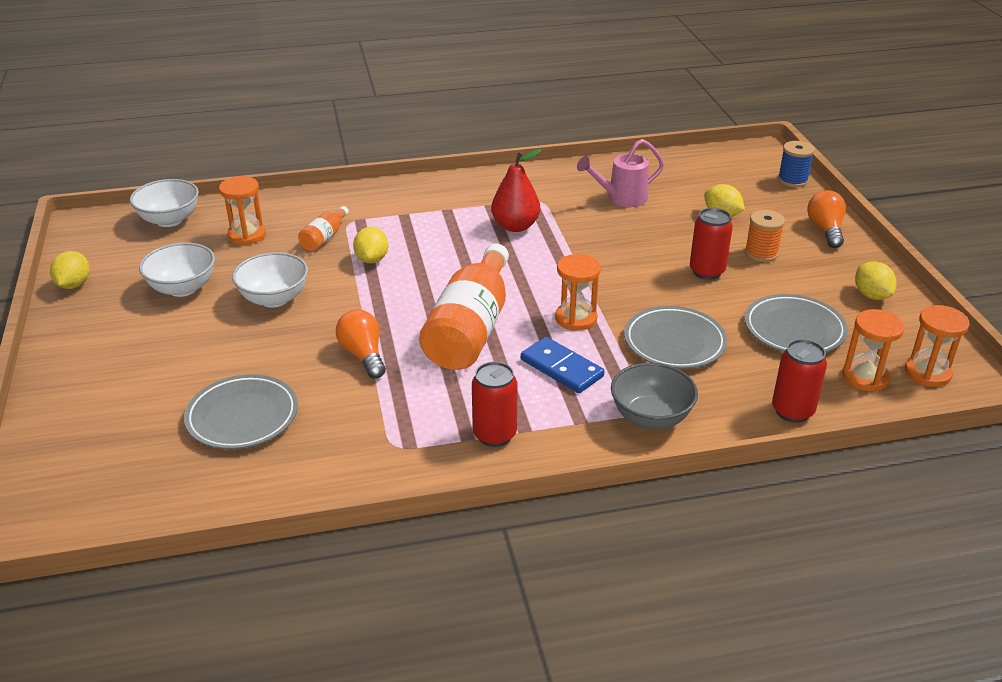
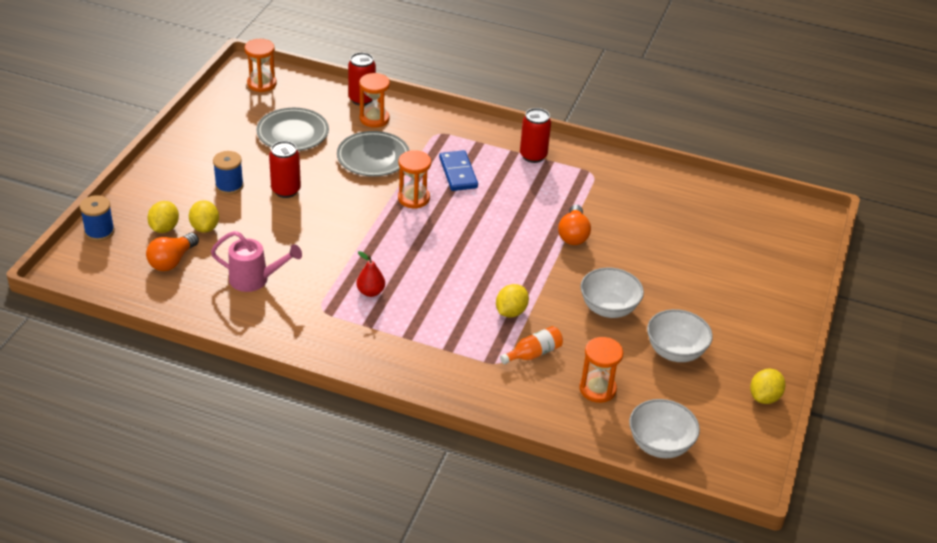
camera: 150 degrees left, 5 degrees up
grey plate [184,374,298,449] -> none
orange bottle [419,244,509,370] -> none
red pear [491,149,541,232] -> red pear [357,251,385,297], size x0.62
grey bowl [611,363,698,429] -> none
orange spool [745,210,785,262] -> blue spool [213,151,244,195]
orange light bulb [807,190,846,248] -> orange light bulb moved to [146,233,199,271]
orange hourglass [842,309,904,391] -> orange hourglass moved to [359,73,390,128]
yellow lemon [855,261,897,300] -> yellow lemon moved to [147,201,179,233]

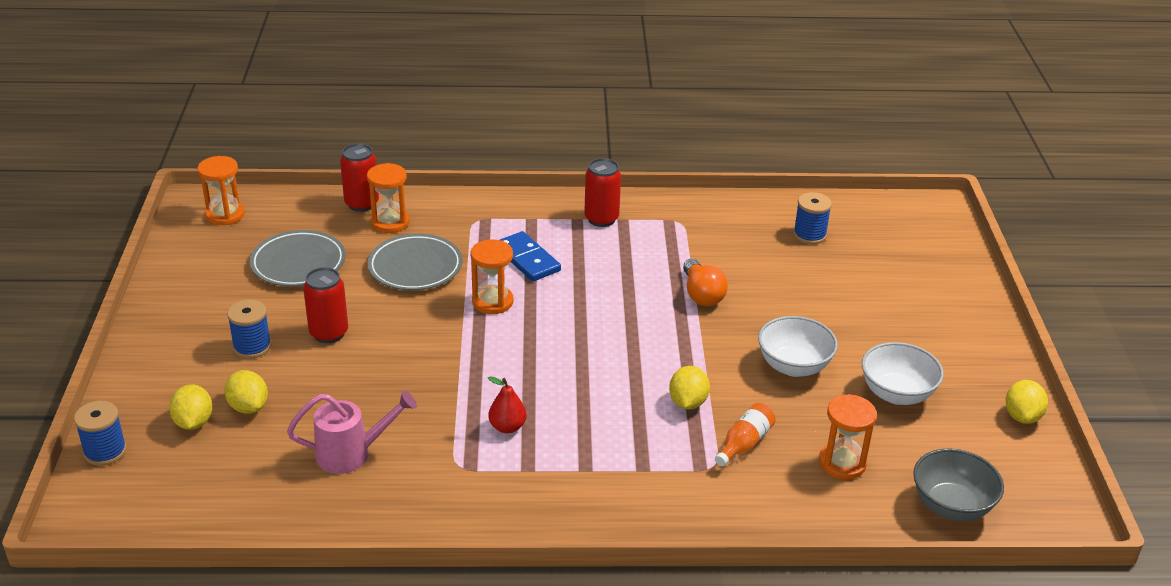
camera: 20 degrees left, 5 degrees down
orange light bulb [146,233,199,271] -> none
white bowl [629,399,700,458] -> grey bowl [913,448,1004,521]
none -> blue spool [793,192,832,244]

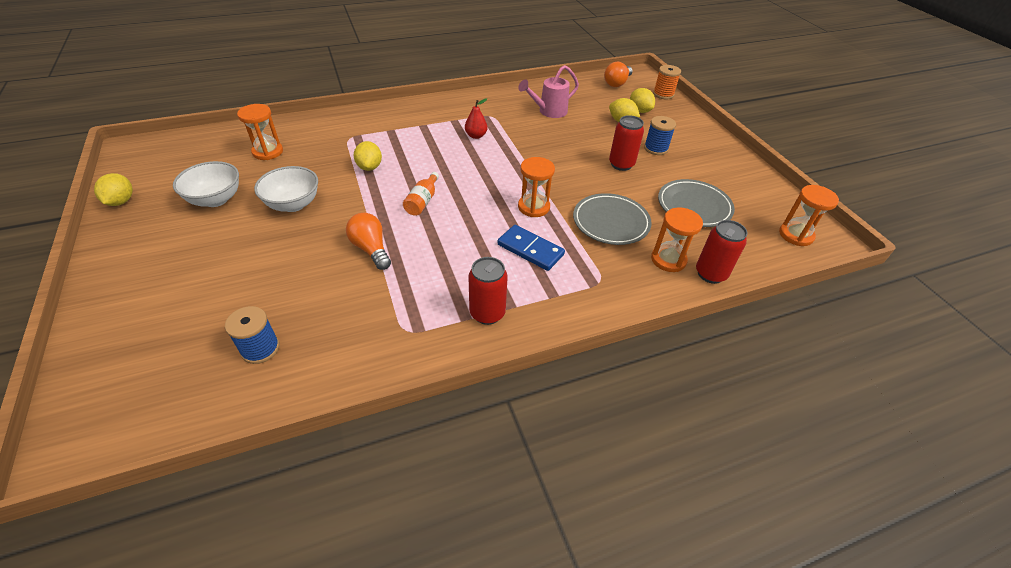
camera: 160 degrees right, 10 degrees up
blue spool [74,401,127,466] -> orange spool [653,65,681,99]
orange bottle [715,403,776,466] -> orange bottle moved to [403,172,439,216]
grey bowl [913,448,1004,521] -> none
none -> orange light bulb [604,62,633,87]

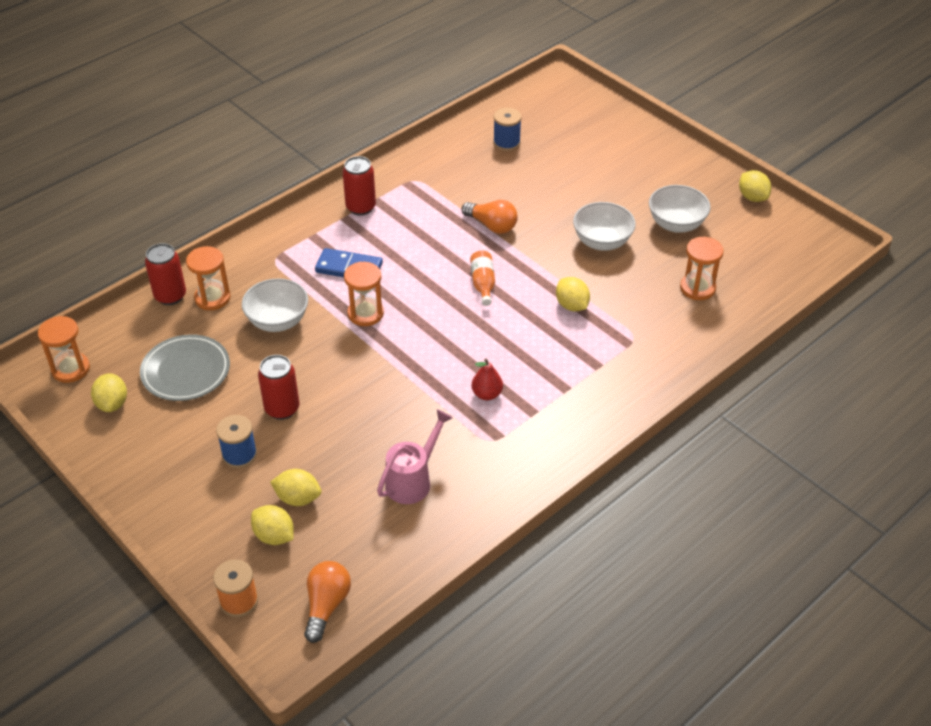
camera: 160 degrees right, 0 degrees up
grey plate [573,193,652,245] -> white bowl [242,278,308,332]
none -> yellow lemon [91,373,127,412]

